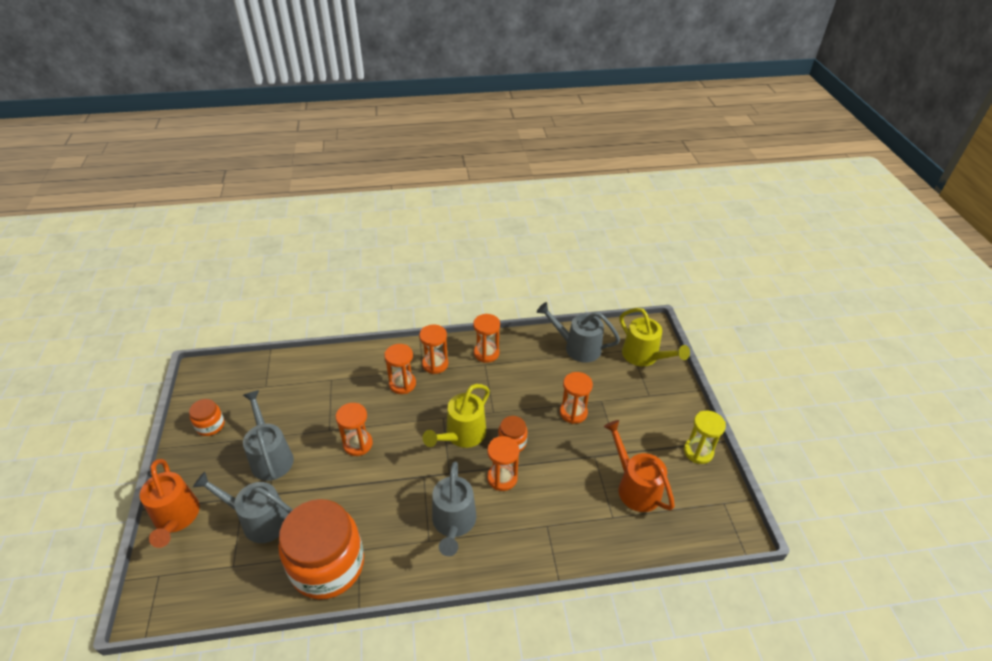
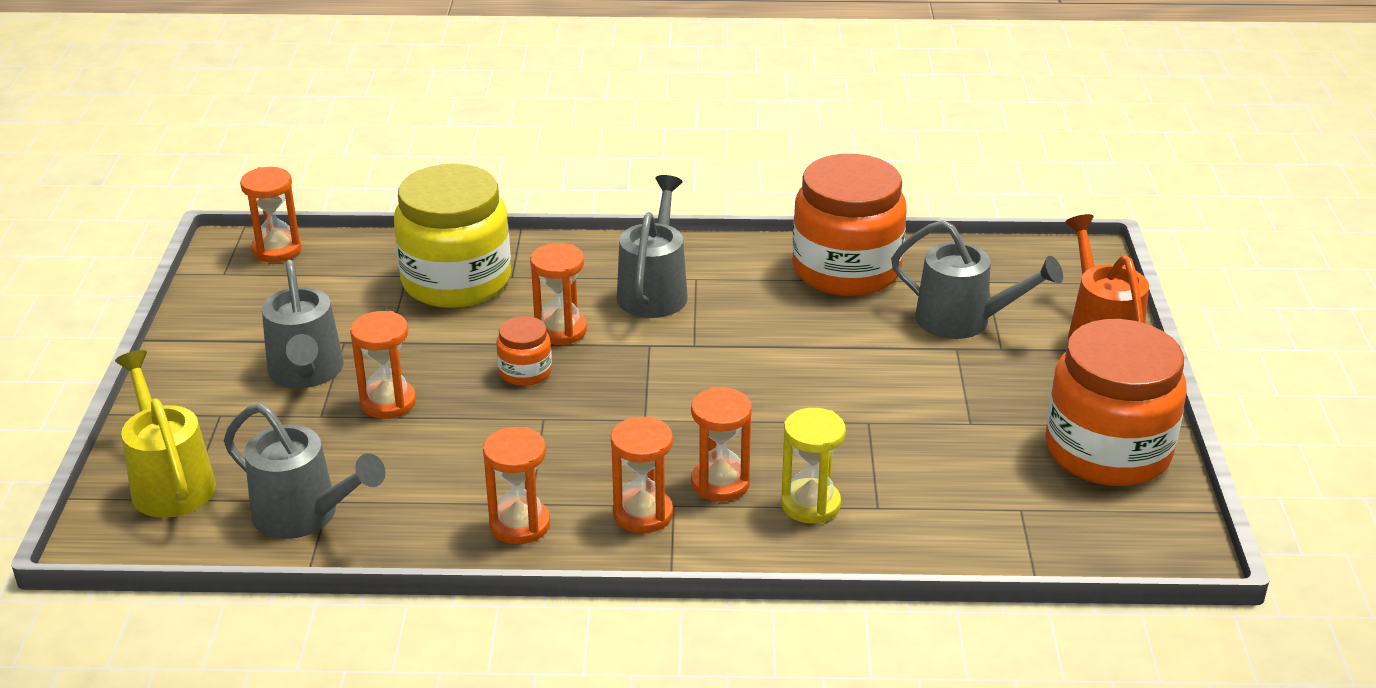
camera: 170 degrees left, 10 degrees down
orange jar [189,399,225,436] -> orange jar [1045,319,1186,486], size x2.22
grey watering can [243,390,294,481] -> grey watering can moved to [262,260,343,388]
orange hourglass [336,403,373,456] -> orange hourglass moved to [240,167,302,262]
yellow watering can [423,384,490,448] -> none
orange watering can [604,420,675,512] -> none
yellow hourglass [684,411,726,464] -> yellow hourglass moved to [781,408,846,523]
none -> yellow jar [394,164,511,308]

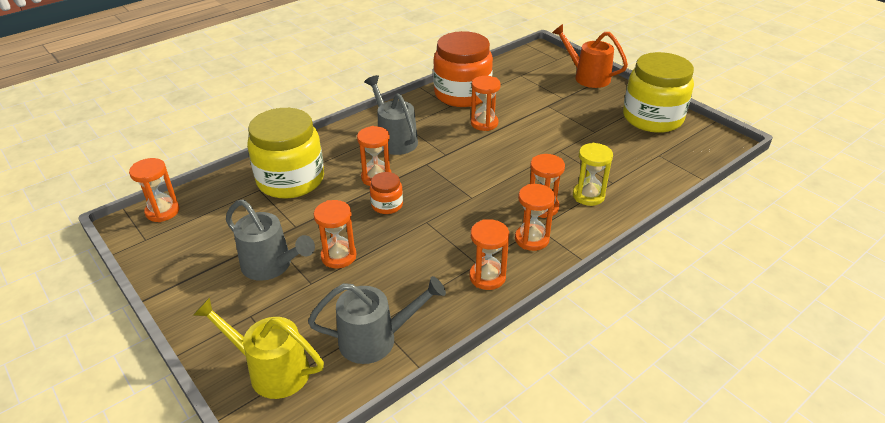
camera: 40 degrees left, 5 degrees up
grey watering can [891,220,1063,339] -> none
orange jar [1045,319,1186,486] -> yellow jar [623,52,694,133]
none -> orange hourglass [471,76,501,131]

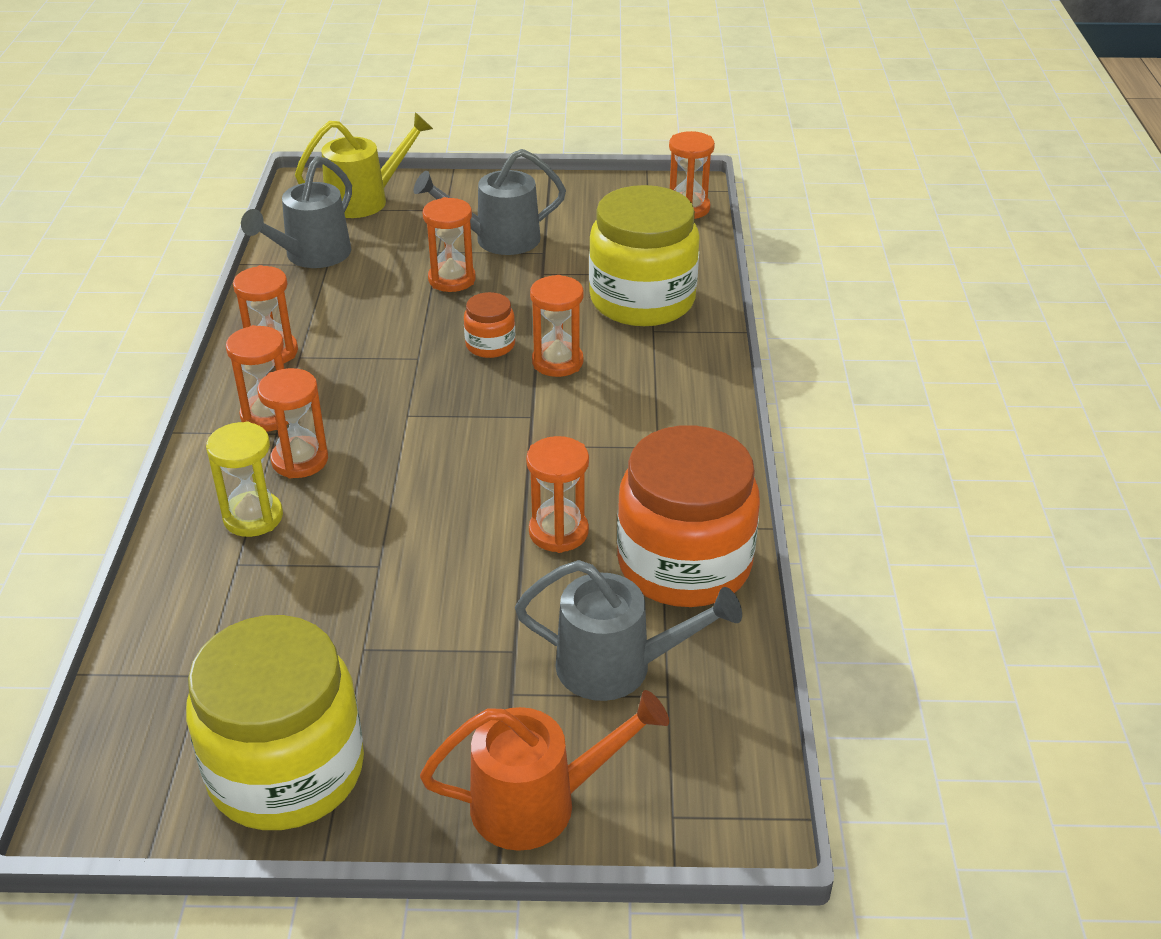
camera: 130 degrees right, 0 degrees up
grey watering can [364,75,418,155] -> grey watering can moved to [515,560,742,701]

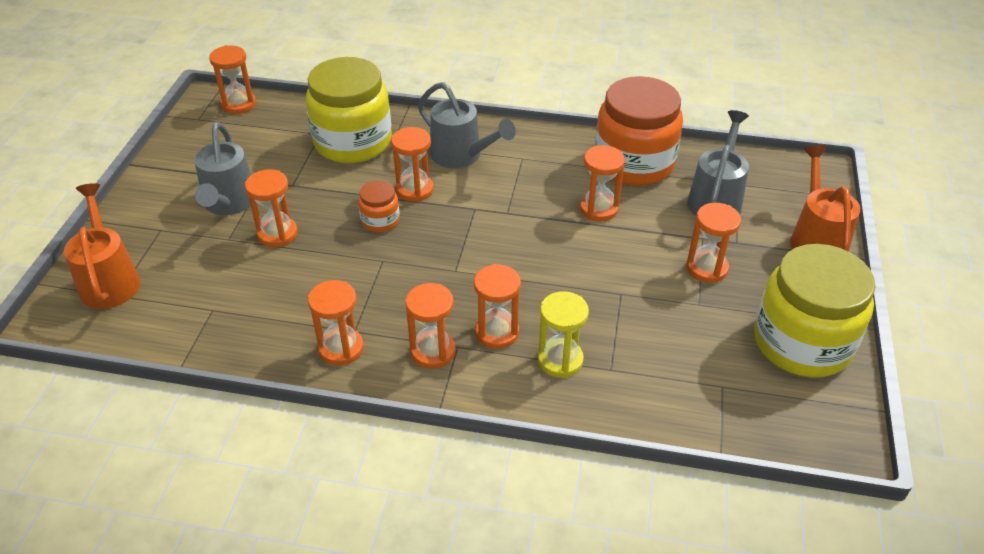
camera: 80 degrees left, 5 degrees up
grey watering can [241,156,352,268] -> grey watering can moved to [418,82,516,168]
yellow watering can [295,112,433,218] -> orange watering can [64,183,140,309]
none -> orange hourglass [686,203,741,283]

